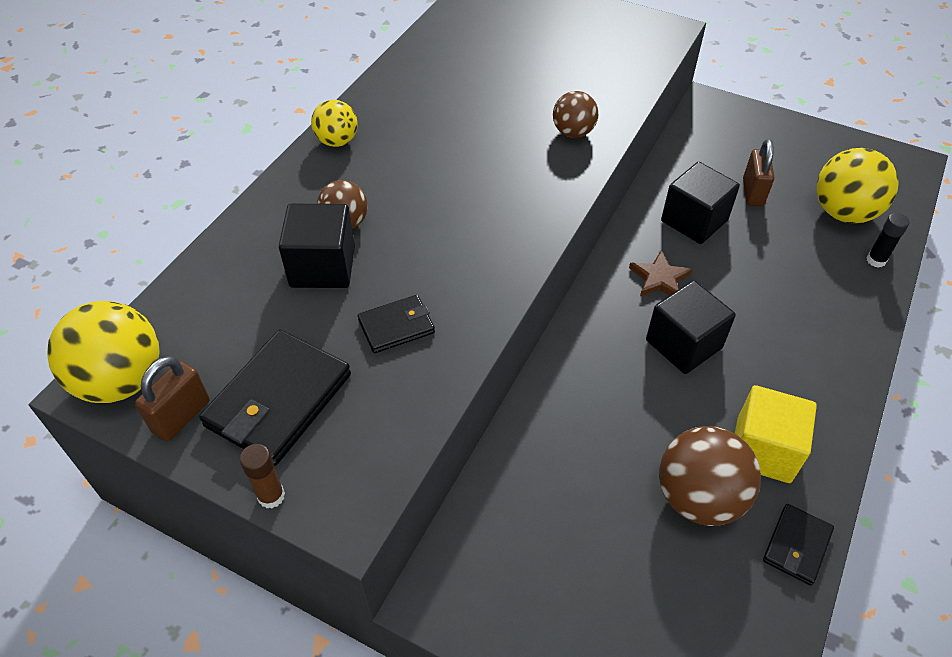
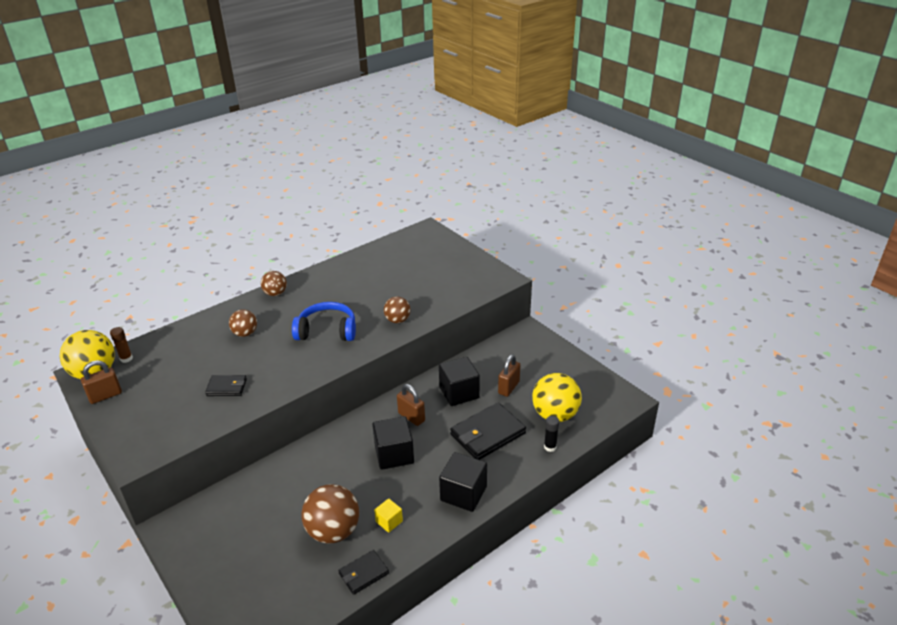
camera: 25 degrees right, 15 degrees down
black wallet [199,330,351,466] -> black wallet moved to [450,403,526,460]
brown glue stick [240,444,285,508] -> brown glue stick moved to [110,327,133,363]
black cube [279,204,355,288] -> black cube moved to [439,452,487,512]
yellow ball [311,100,358,147] -> brown ball [261,271,287,296]
brown star [629,250,693,296] -> brown padlock [397,384,425,426]
yellow cube [735,385,817,483] -> yellow cube [374,499,403,533], size x0.53
none -> blue headphones [292,302,356,341]

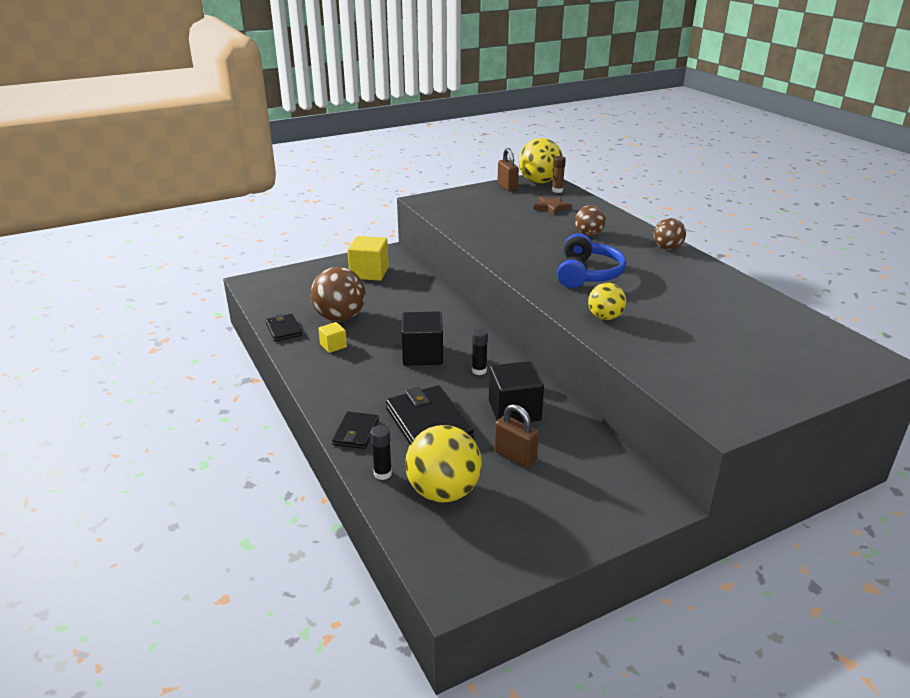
camera: 100 degrees right, 5 degrees down
black wallet [205,375,247,396] -> black wallet moved to [332,411,379,449]
brown ball [384,297,411,323] -> yellow ball [588,283,626,320]
brown padlock [397,384,425,426] -> black glue stick [472,328,488,375]
black cube [439,452,487,512] -> none
none -> yellow cube [347,236,389,281]
none -> brown star [533,196,572,215]

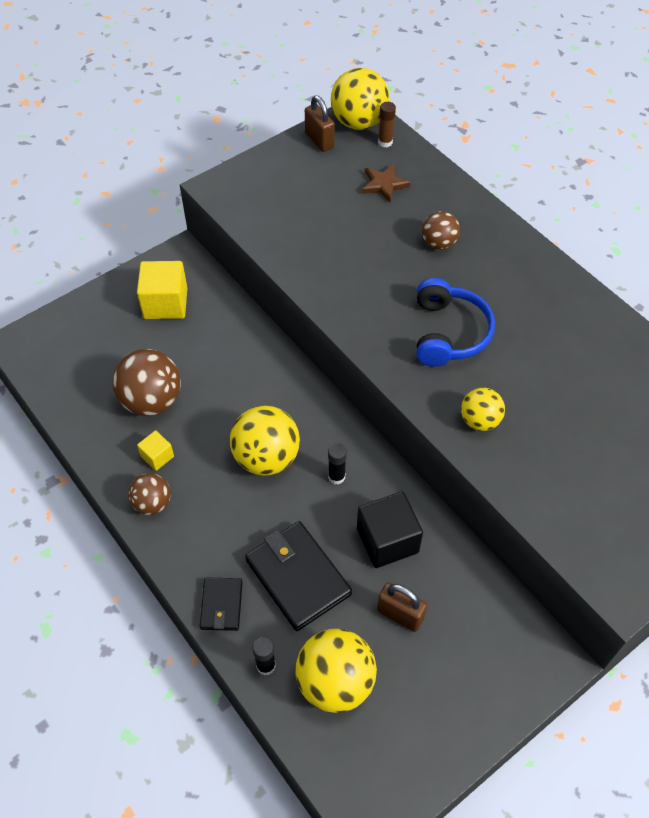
camera: 10 degrees left, 25 degrees up
black wallet [265,314,302,341] -> none
black cube [401,311,443,366] -> yellow ball [230,406,300,476]
brown ball [653,218,686,250] -> brown ball moved to [128,473,171,515]

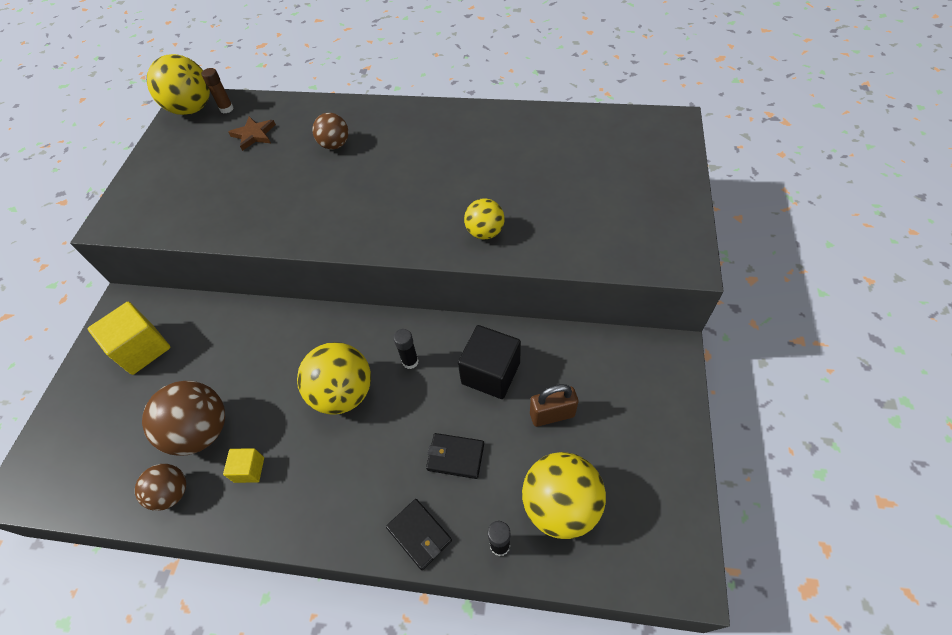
camera: 40 degrees left, 0 degrees up
brown ball [128,473,171,515] -> brown ball moved to [135,464,186,511]
black wallet [245,521,352,631] -> black wallet [426,433,484,479], size x0.56
brown padlock [305,95,335,152] -> none
blue headphones [416,278,495,367] -> none

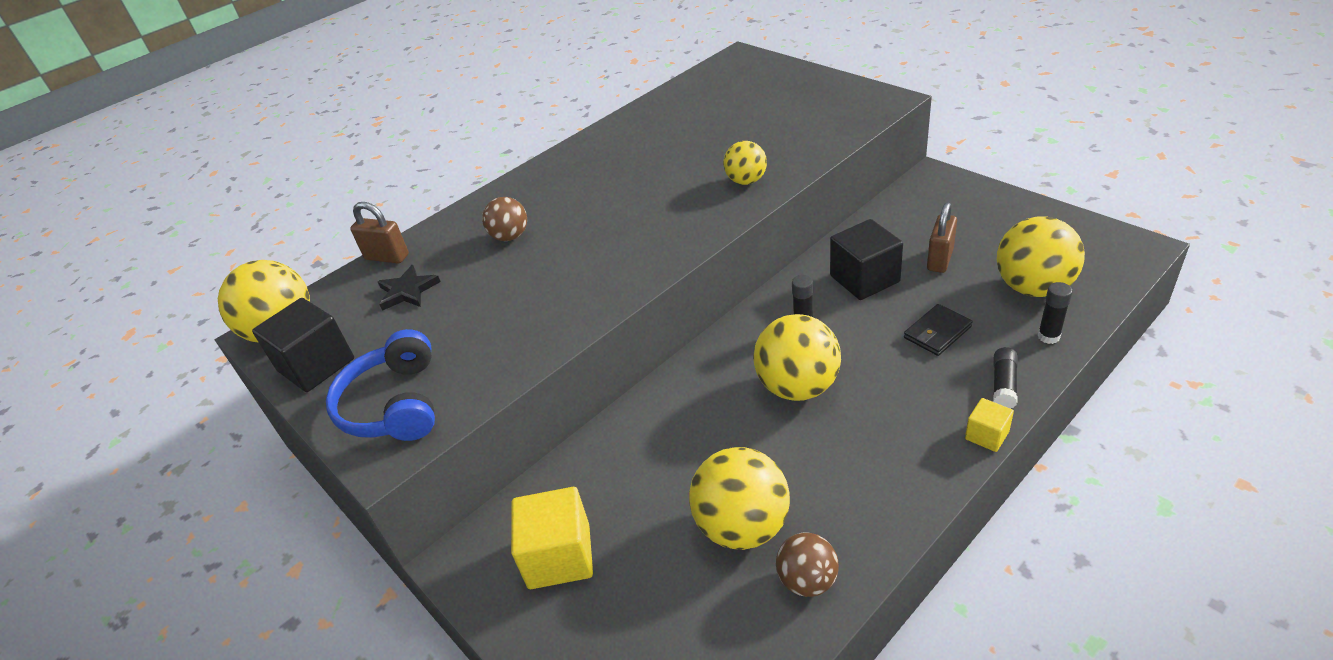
camera: 50 degrees left, 15 degrees down
brown ball [142,381,225,456] -> yellow ball [689,447,790,550]
brown glue stick [201,68,233,113] -> none
yellow cube [223,448,264,483] -> yellow cube moved to [965,398,1014,452]
brown star [228,116,276,151] -> black star [378,265,441,311]
black wallet [386,499,452,570] -> black glue stick [993,347,1018,409]
none -> black cube [252,298,354,392]
none -> blue headphones [326,329,435,441]
none -> brown padlock [350,202,409,264]

